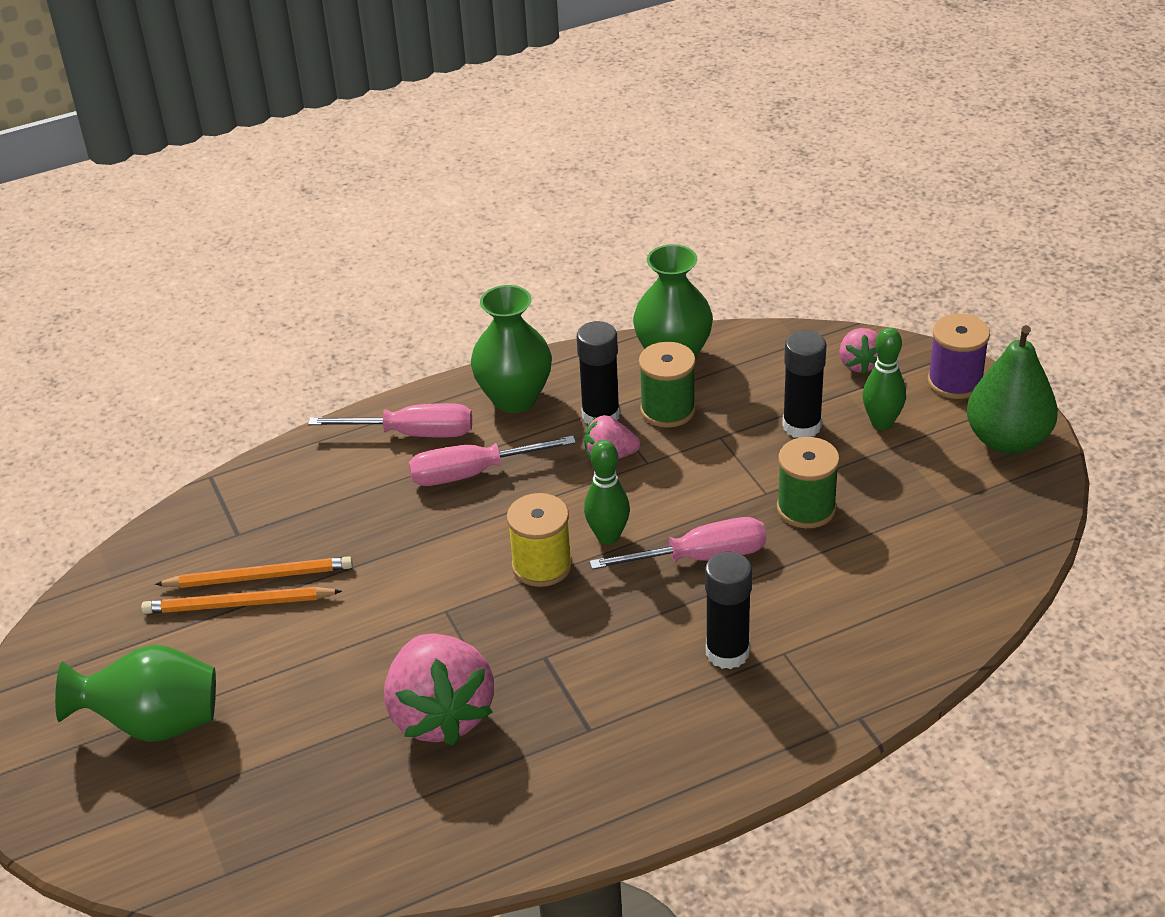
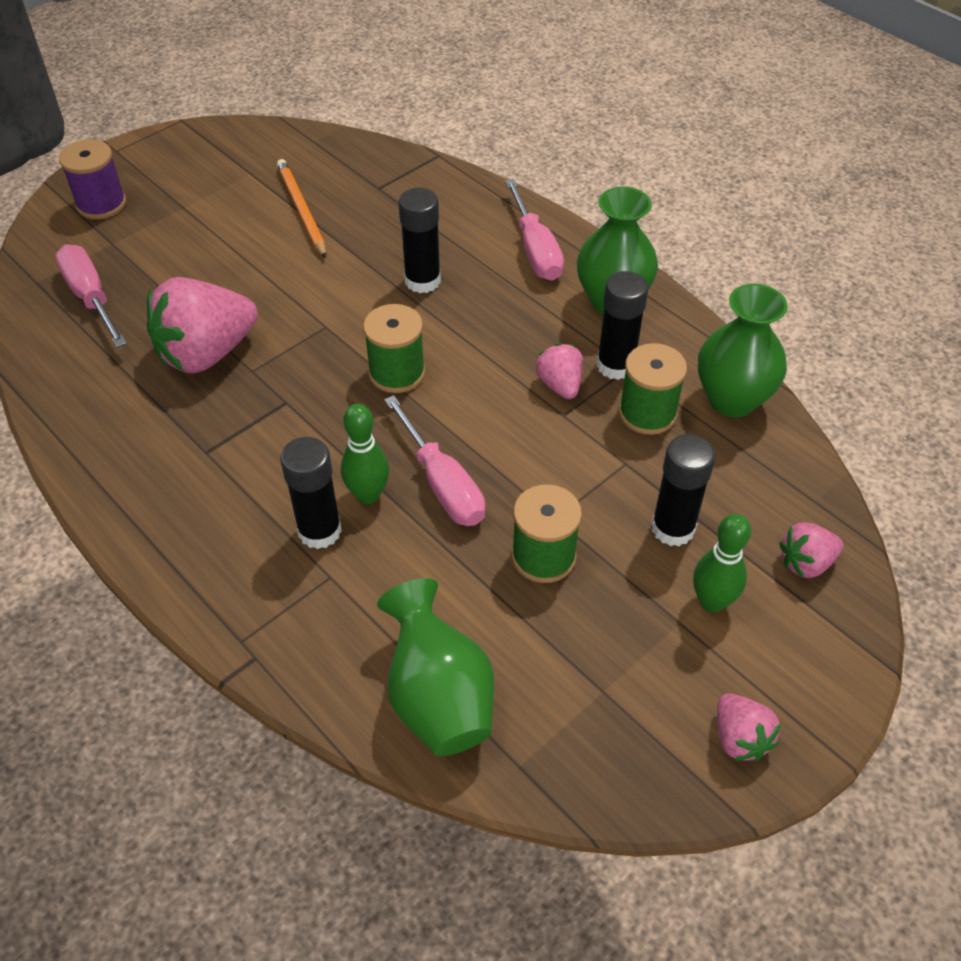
camera: 70 degrees right, 10 degrees up
green vase [55,644,216,742] -> green vase moved to [377,578,494,756]
orange pencil [155,556,353,588] -> none
pink screwdriver [409,436,576,486] -> pink screwdriver moved to [55,244,127,347]
yellow spool [507,493,572,587] -> green spool [363,304,425,393]
green bowling pin [584,440,630,545] -> green bowling pin moved to [341,404,389,504]
purple spool [928,314,990,399] -> purple spool moved to [59,139,126,219]
green pear [967,325,1058,454] -> pink strawberry [717,694,781,761]
none -> black glue stick [398,188,441,293]

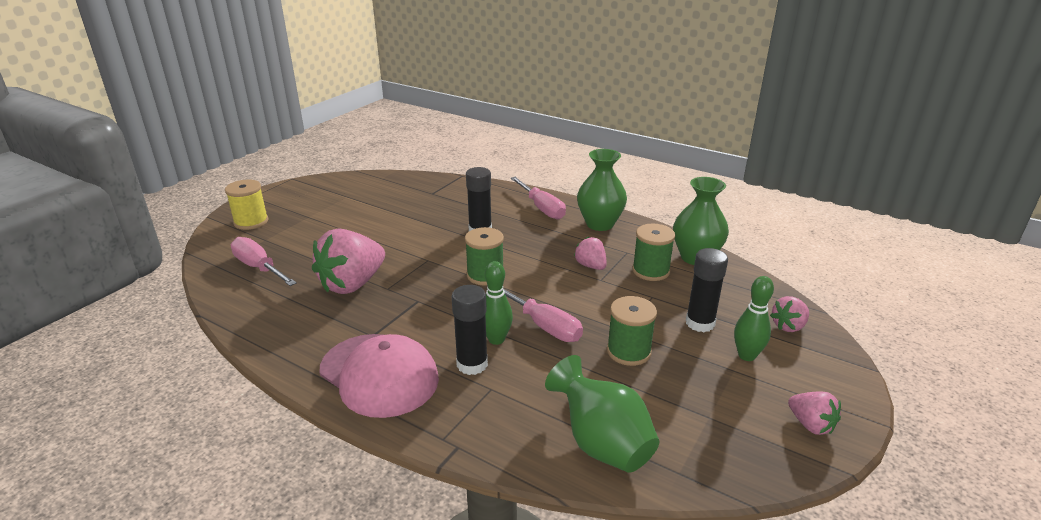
camera: 15 degrees left, 20 degrees down
purple spool [59,139,126,219] -> yellow spool [225,179,268,230]
orange pencil [277,159,326,258] -> none
black glue stick [597,271,649,380] -> none
none -> pink cap [320,334,439,418]

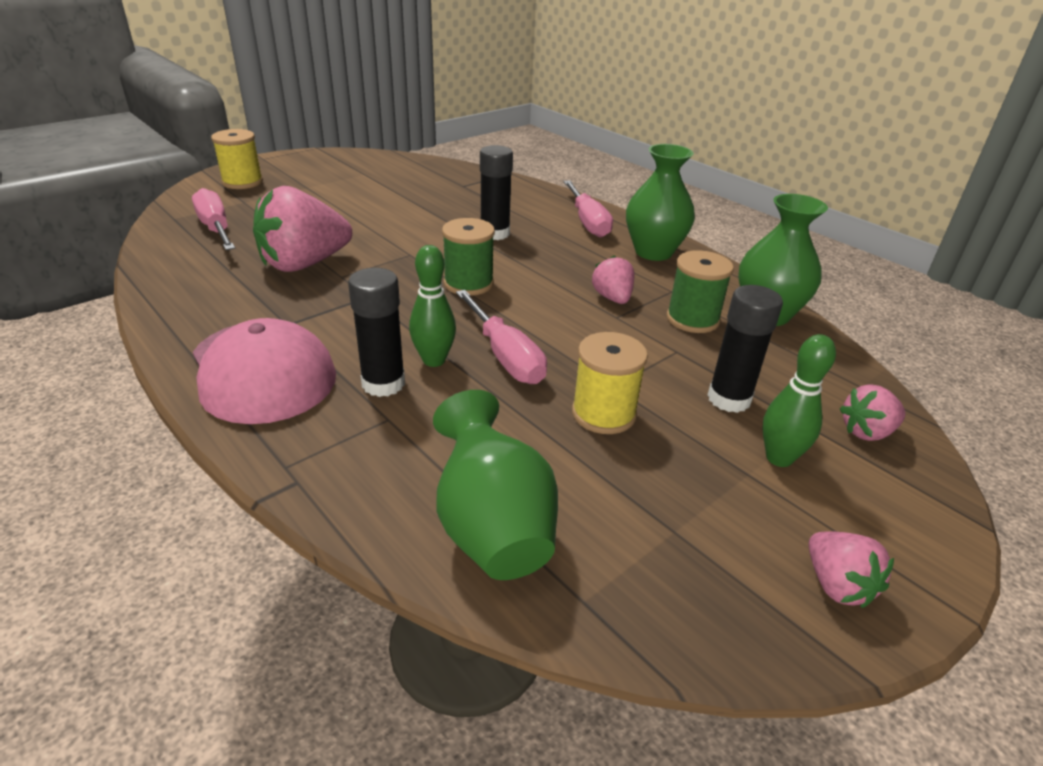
camera: 15 degrees right, 5 degrees up
green spool [607,296,657,366] -> yellow spool [572,332,648,434]

